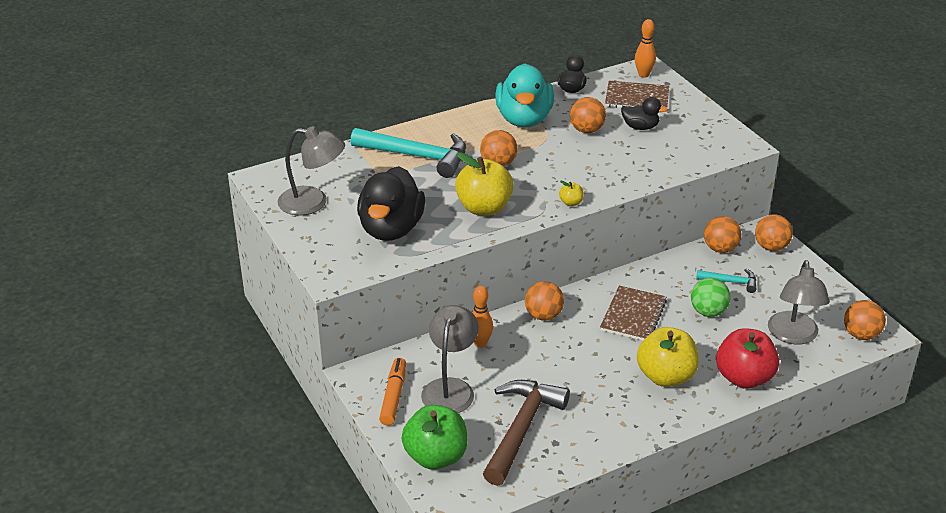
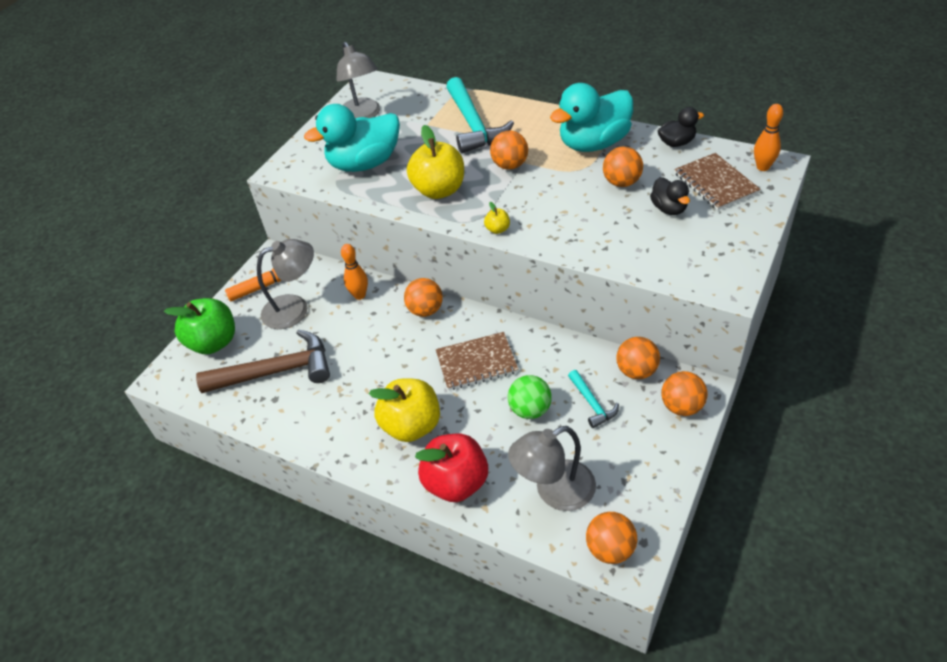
camera: 60 degrees right, 10 degrees up
black duck [357,166,425,241] -> turquoise duck [304,104,400,172]

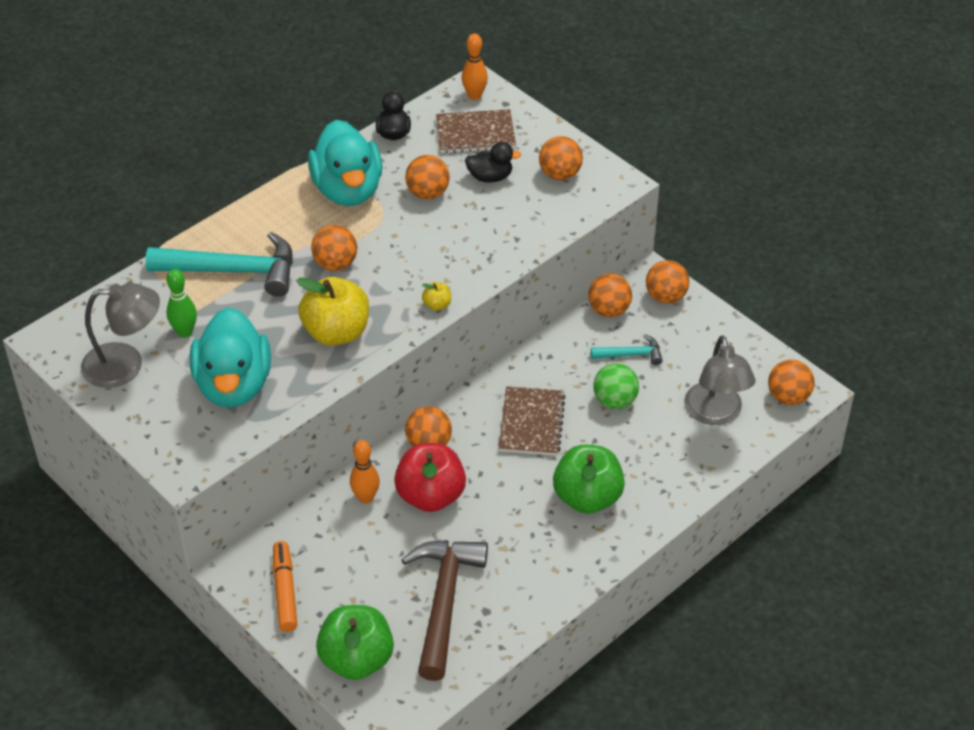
camera: 75 degrees left, 0 degrees up
grey lamp [257,239,314,329] -> none
yellow apple [369,378,440,442] -> green apple [553,445,625,514]
red apple [415,434,488,502] -> red apple moved to [394,443,466,512]
none -> green bowling pin [166,269,197,338]
none -> orange ball [539,136,583,180]

